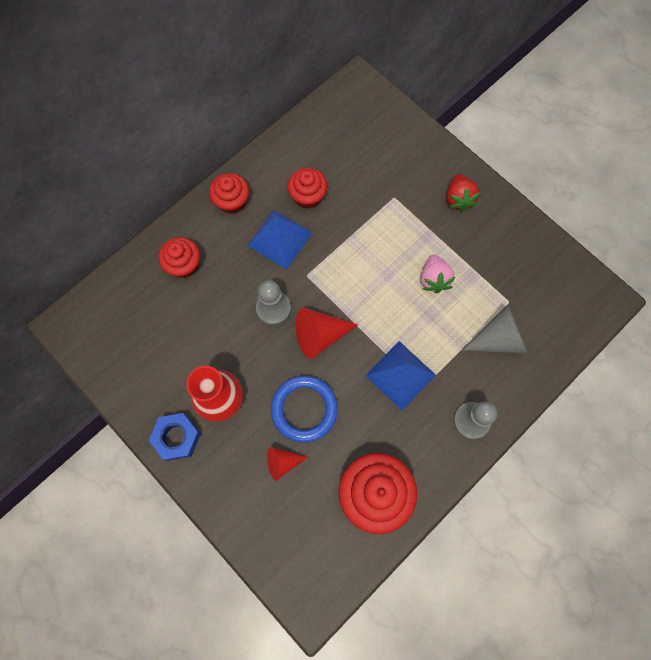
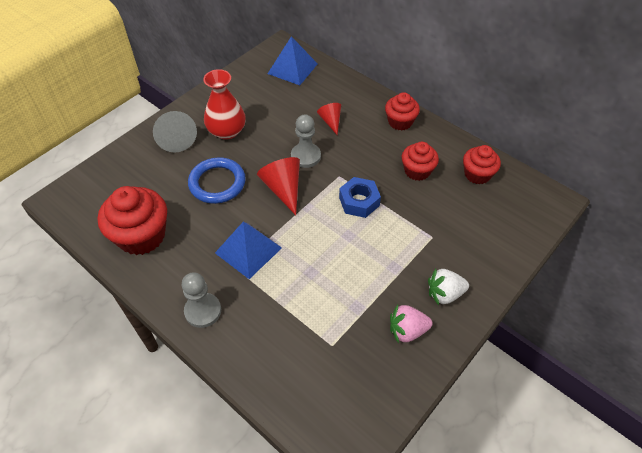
camera: 85 degrees right, 20 degrees down
blue nut [148,413,201,461] -> blue nut moved to [339,177,381,218]
red cupcake [159,237,200,278] -> red cupcake moved to [463,145,501,184]
blue pyramid [247,210,312,270] -> blue pyramid moved to [268,37,318,85]
red cone [267,447,308,481] -> red cone moved to [317,103,341,135]
pink strawberry [420,255,455,293] -> pink strawberry moved to [390,305,433,343]
red strawberry [447,174,481,212] -> white strawberry [428,269,469,305]
grey cone [461,306,528,354] -> grey cone moved to [153,111,197,152]

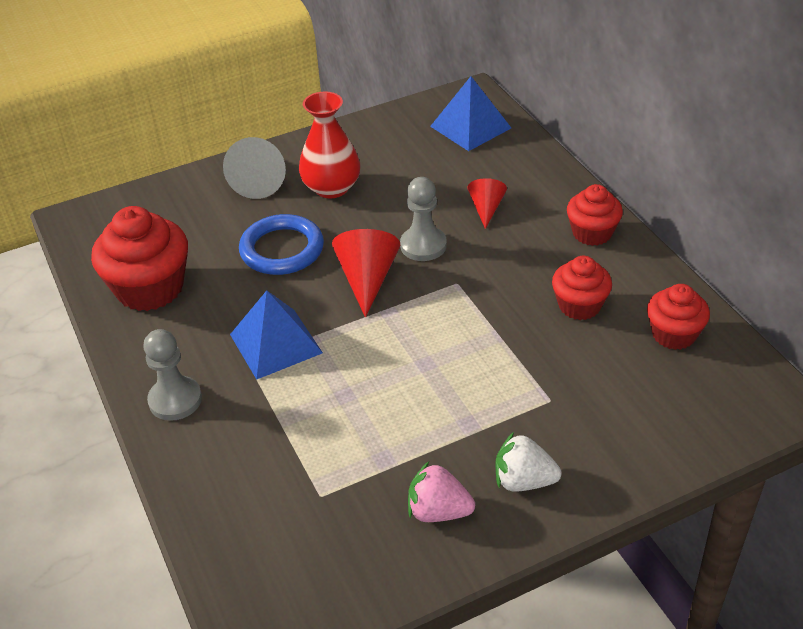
camera: 25 degrees right, 10 degrees down
blue nut [339,177,381,218] -> none

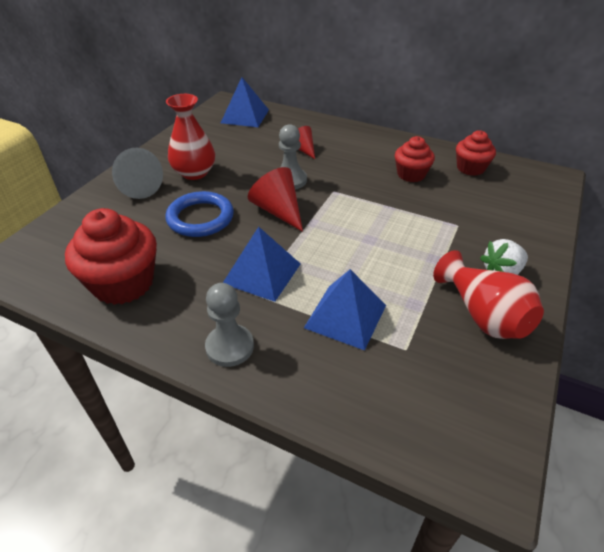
camera: 40 degrees left, 0 degrees up
pink strawberry [408,461,475,522] -> red vase [433,250,544,339]
red cupcake [567,184,623,246] -> none
none -> blue pyramid [304,269,386,351]

